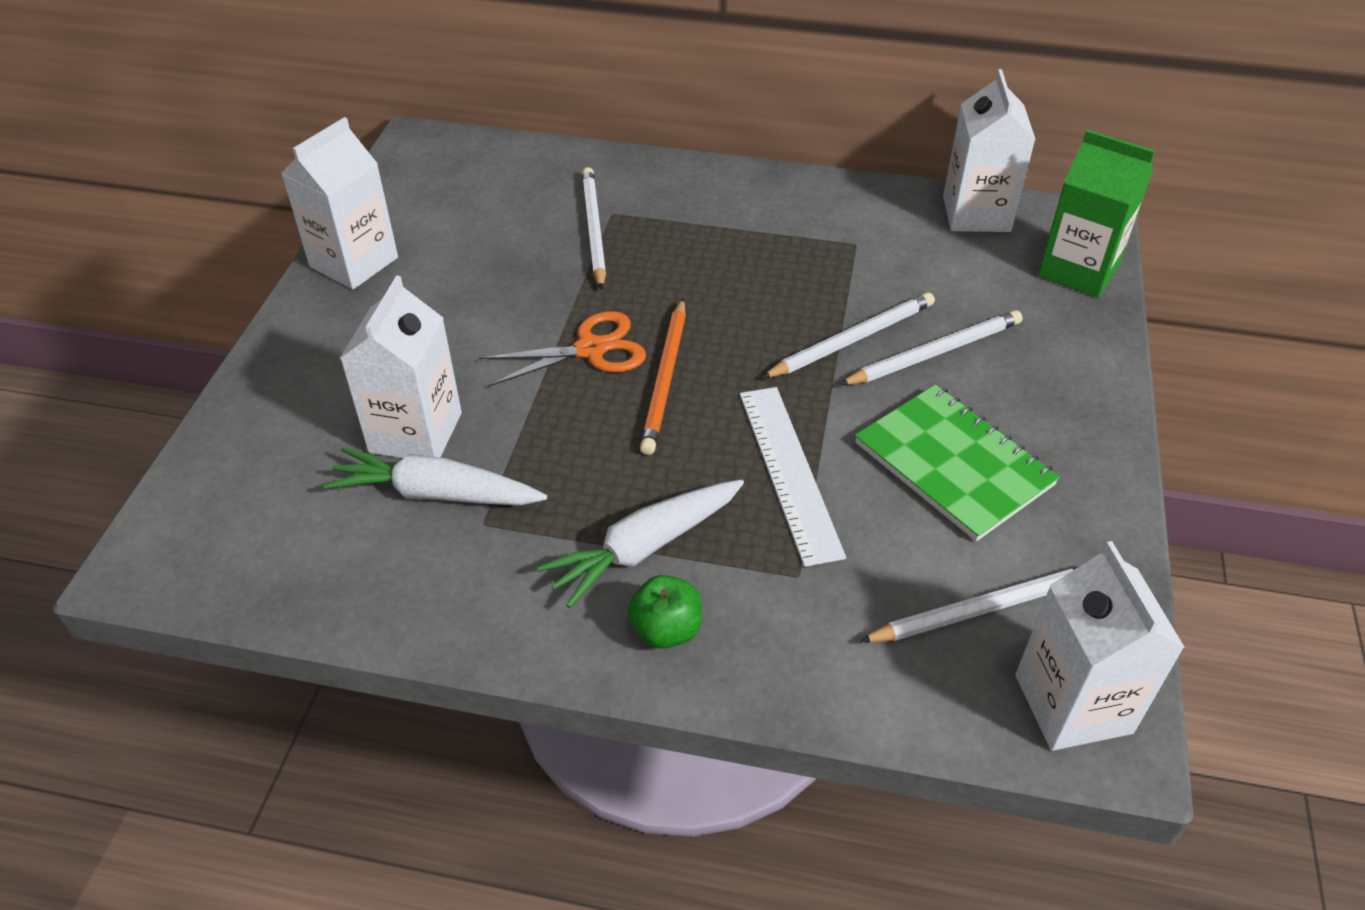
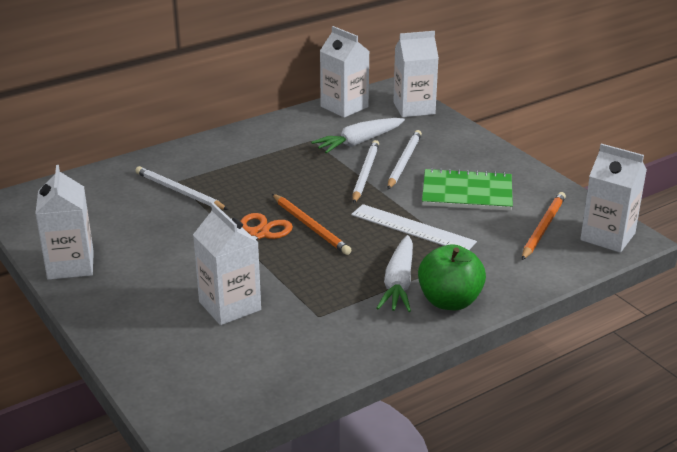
camera: 45 degrees left, 15 degrees down
white carrot [323,447,547,505] -> white carrot moved to [311,118,405,154]
green apple [627,575,702,649] -> green apple [418,245,486,310], size x1.65
white pencil [859,567,1078,642] -> orange pencil [522,192,566,260]
green carton [1038,130,1155,298] -> white carton [393,31,439,117]

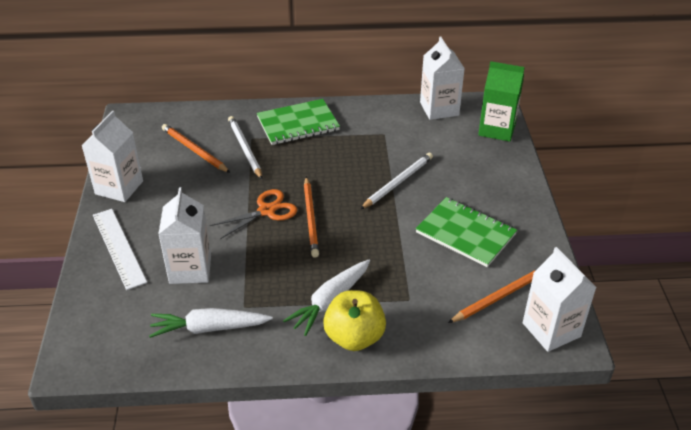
camera: 30 degrees right, 10 degrees up
white carrot [311,118,405,154] -> white carrot moved to [149,308,272,338]
white ruler [351,204,477,250] -> white ruler moved to [93,209,147,290]
white pencil [387,130,422,189] -> none
white carton [393,31,439,117] -> green carton [478,61,525,142]
green apple [418,245,486,310] -> yellow apple [323,290,386,351]
none -> orange pencil [162,124,230,173]
none -> green notebook [257,99,340,145]

